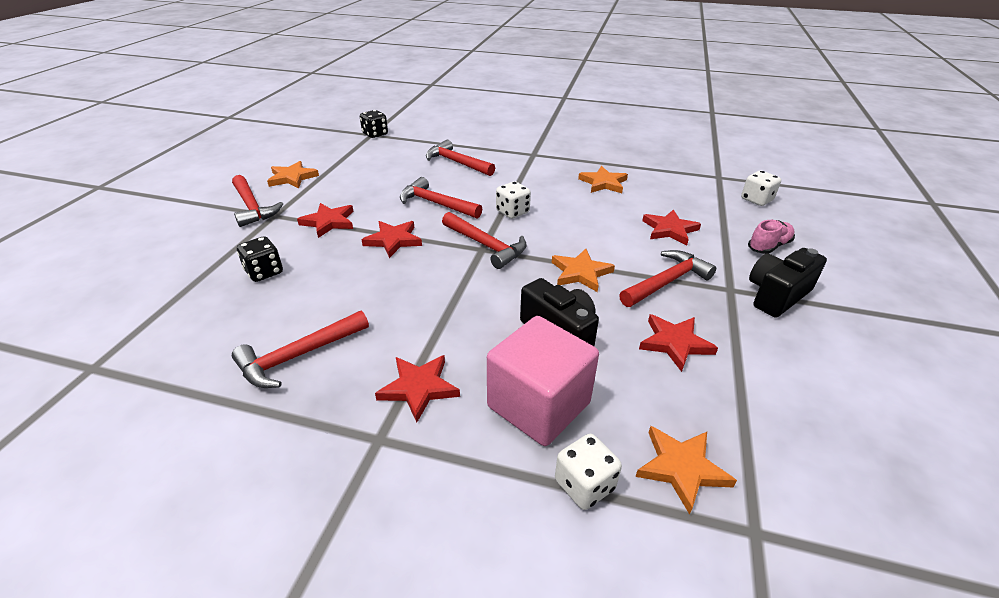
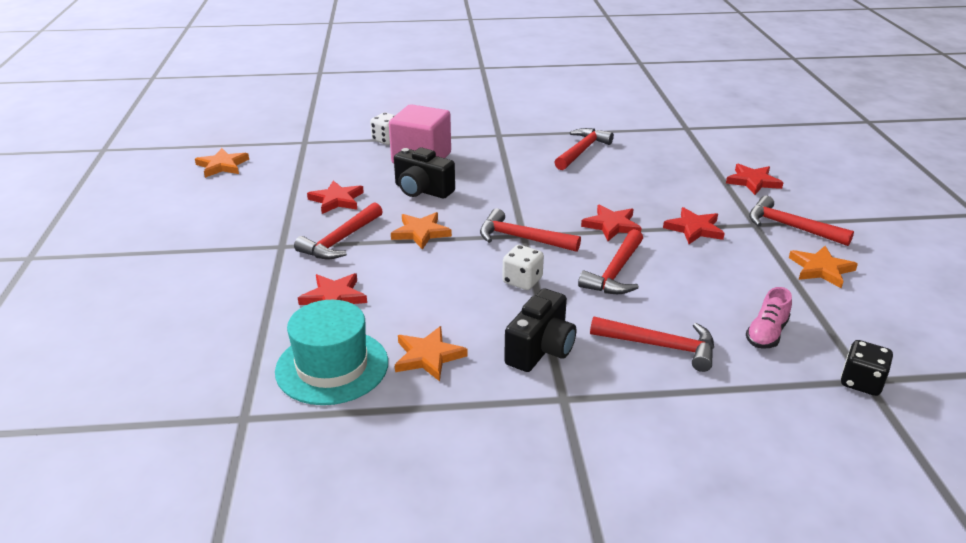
camera: 160 degrees right, 5 degrees down
black dice [237,236,283,282] -> none
red star [375,355,460,423] -> red star moved to [726,164,784,195]
red hammer [400,177,482,219] -> red hammer turned 105 degrees clockwise [578,229,643,294]
orange star [636,426,737,515] -> orange star moved to [195,148,249,178]
white dice [741,171,781,206] -> none
pink shoe [748,220,795,254] -> pink shoe moved to [746,287,792,349]
black camera [749,248,827,318] -> black camera moved to [504,288,576,372]
none -> turquoise hat [275,300,388,405]

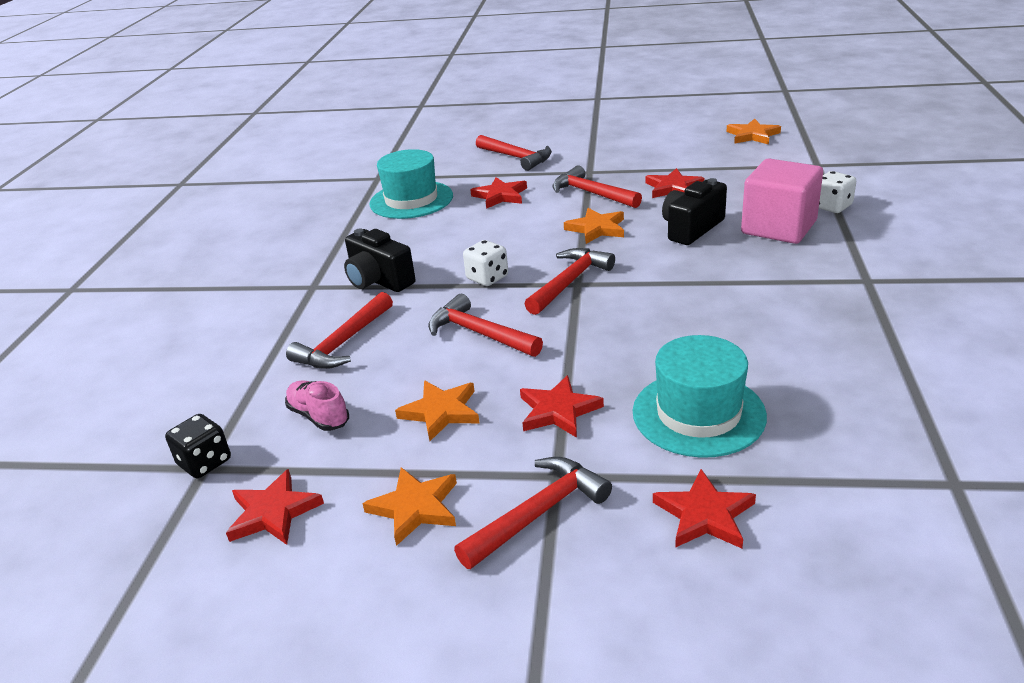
camera: 105 degrees right, 0 degrees up
orange star [395,326,468,381] -> orange star moved to [395,381,479,441]
red hammer [554,128,614,170] -> red hammer moved to [476,135,552,171]
red star [581,205,641,241] -> red star moved to [226,469,324,545]
none -> turquoise hat [633,335,767,458]

